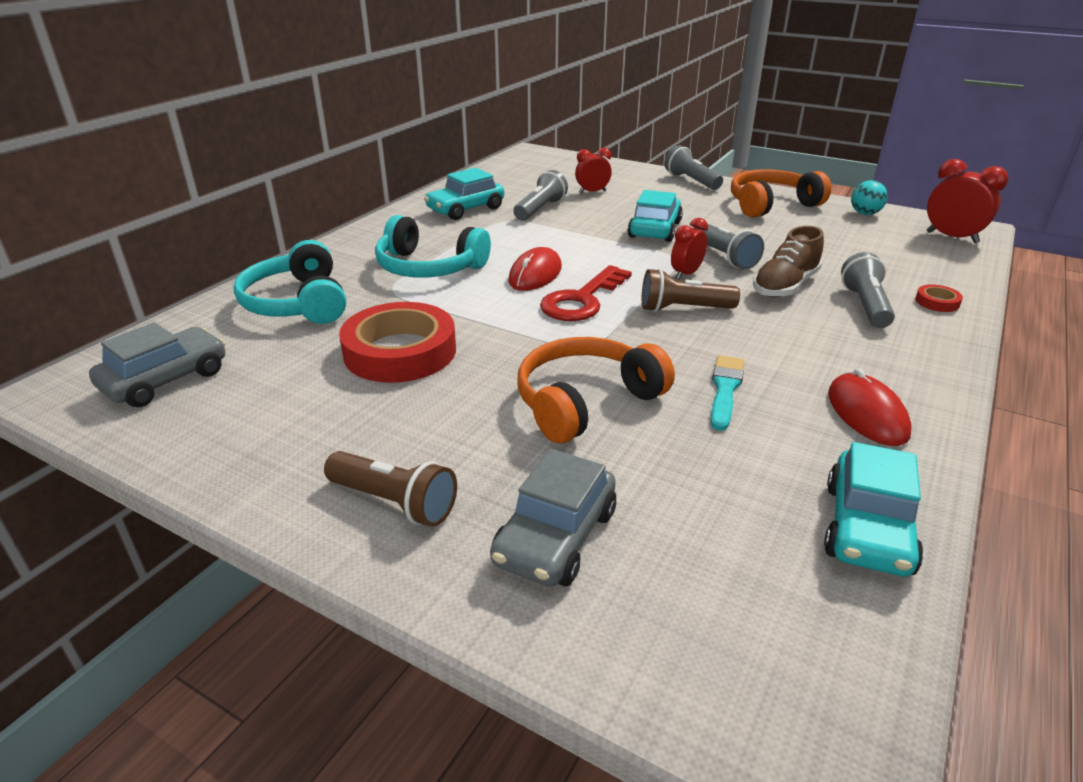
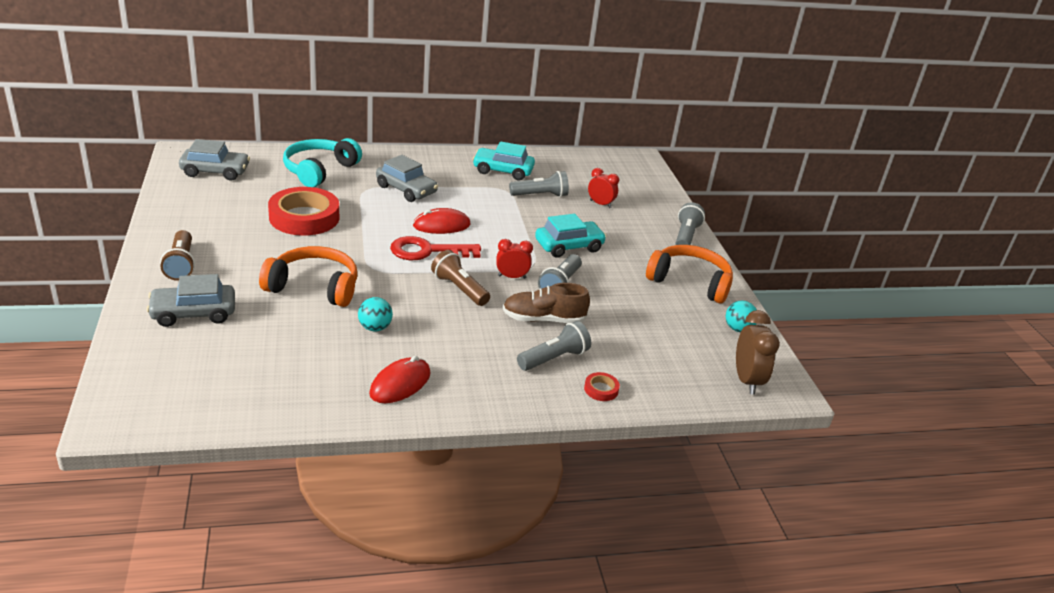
camera: 45 degrees right, 0 degrees up
turquoise headphones [375,215,491,278] -> grey car [376,155,438,202]
turquoise brush [711,355,744,431] -> turquoise ball [358,297,393,332]
turquoise car [824,442,924,577] -> none
red clock [926,159,1008,243] -> brown clock [736,310,780,395]

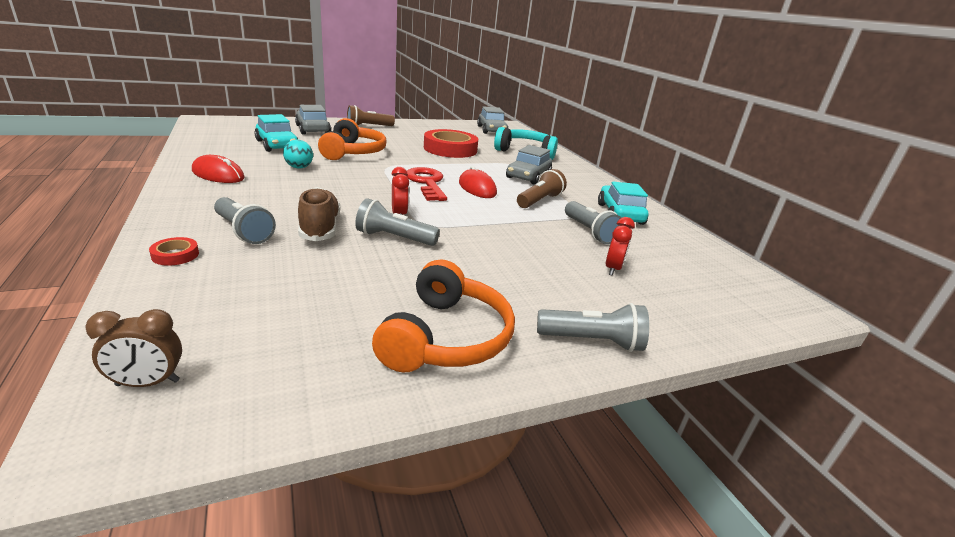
camera: 80 degrees right, 5 degrees down
brown flashlight [431,250,490,306] -> brown flashlight moved to [517,169,567,208]
turquoise car [535,214,607,258] -> turquoise car moved to [255,114,298,152]
turquoise ball [726,301,757,332] -> none
brown clock [736,310,780,395] -> brown clock [85,309,182,387], size x0.66

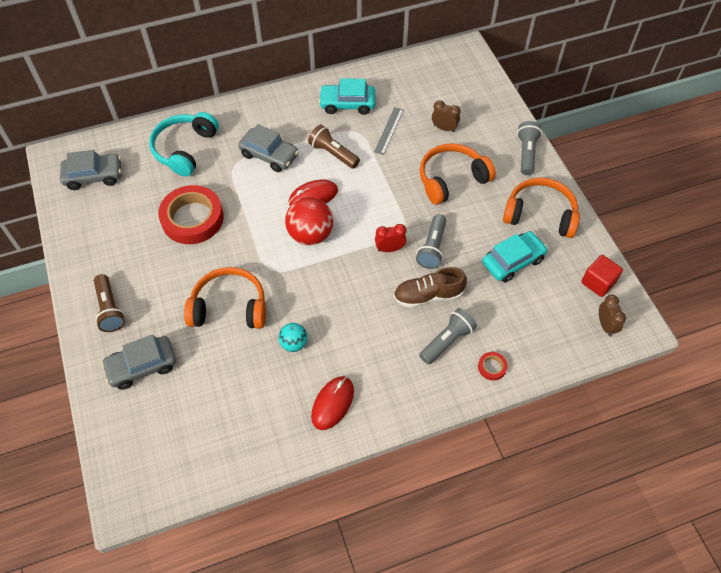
camera: 85 degrees left, 30 degrees up
turquoise car [255,114,298,152] -> turquoise car moved to [482,231,548,283]
red key [407,167,447,201] -> red ball [285,197,333,245]
grey flashlight [565,201,621,244] -> grey ruler [374,107,404,155]
red clock [605,217,635,276] -> brown clock [432,100,461,132]
none -> orange headphones [420,143,496,205]
none -> red cube [581,255,623,297]

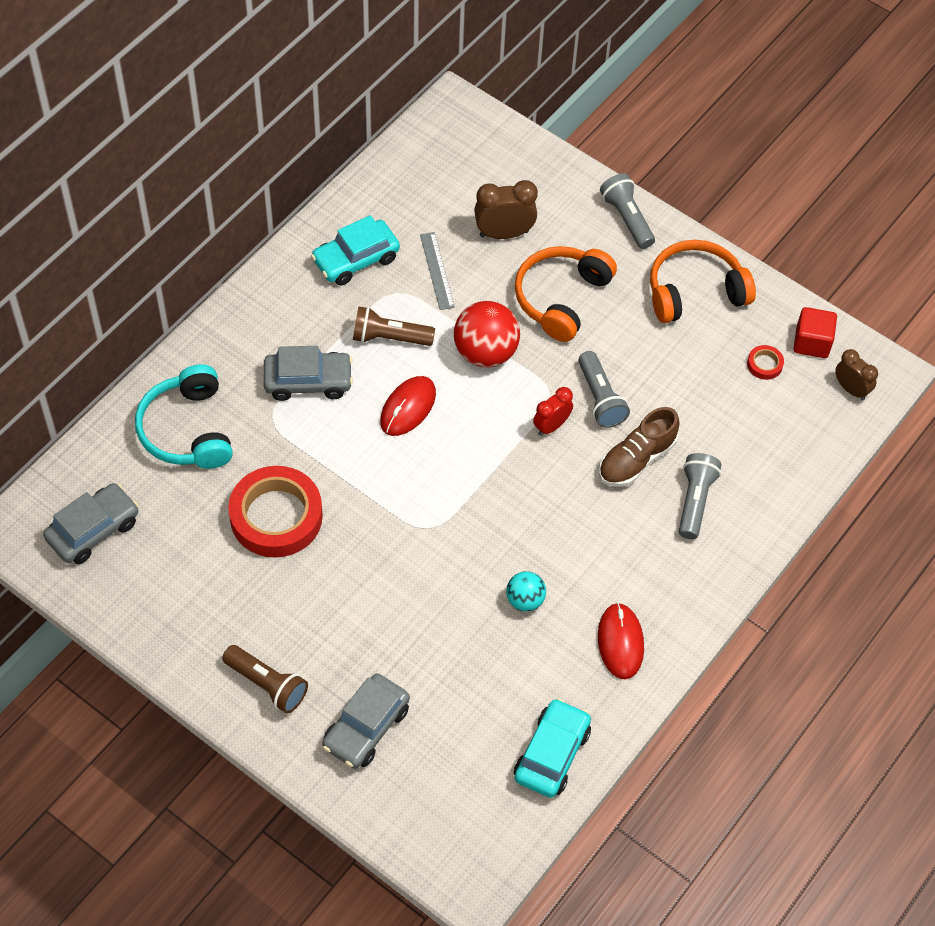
camera: 35 degrees left, 0 degrees up
orange headphones [184,267,266,329] -> none
red ball [285,197,333,245] -> red ball moved to [454,301,520,368]
brown clock [432,100,461,132] -> brown clock [474,180,538,239], size x1.51
red tape [478,352,507,381] -> red tape moved to [747,345,784,380]
turquoise car [482,231,548,283] -> turquoise car moved to [514,698,591,798]

